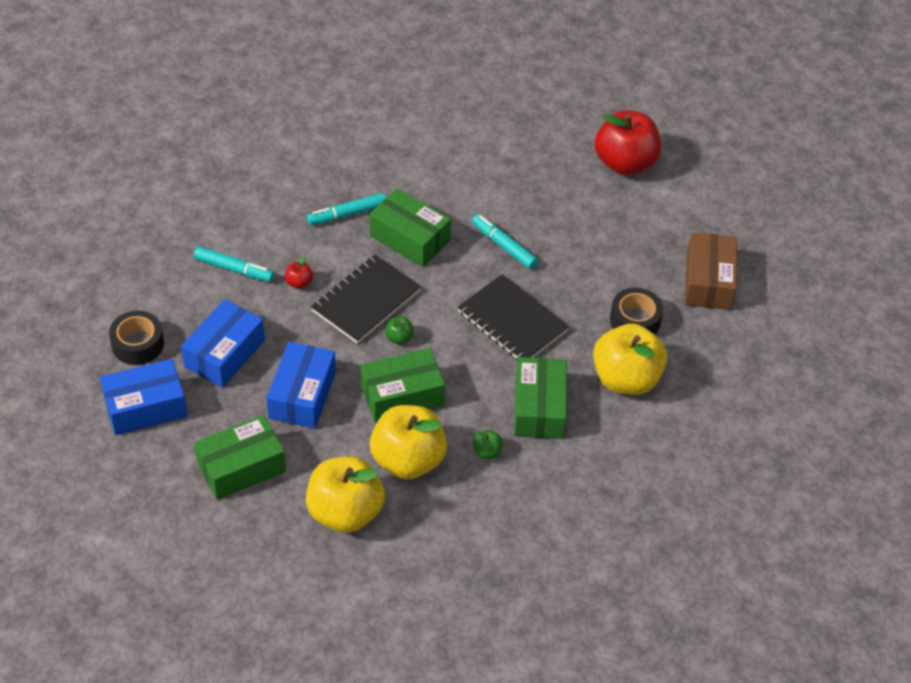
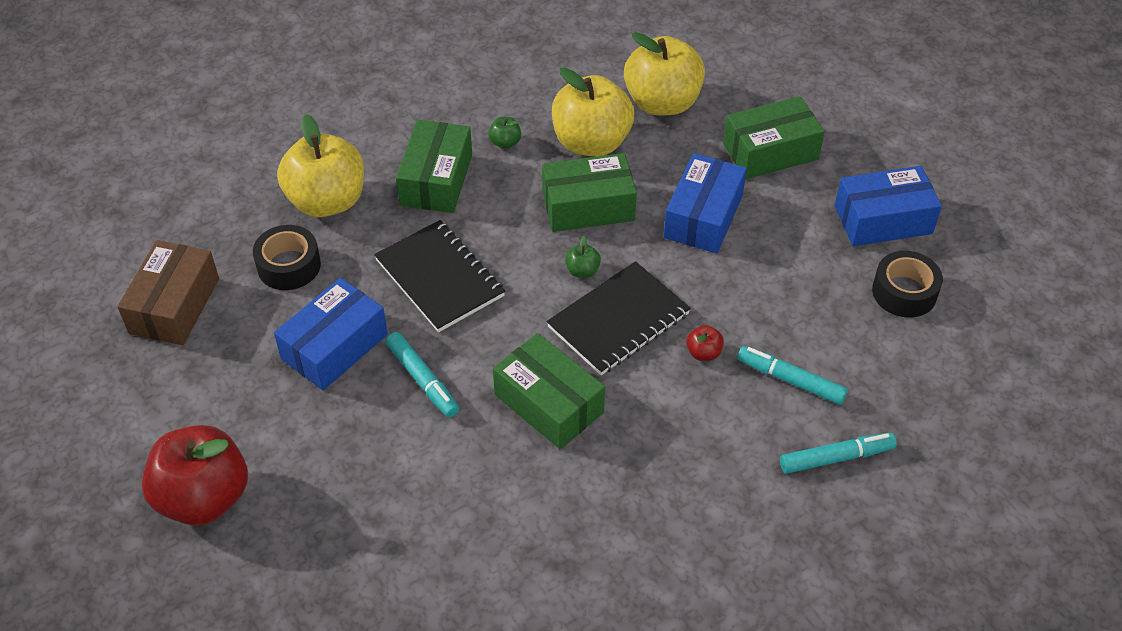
camera: 170 degrees left, 0 degrees up
blue box [181,299,265,388] -> blue box moved to [274,278,388,390]
turquoise marker [307,193,386,225] -> turquoise marker moved to [780,433,896,473]

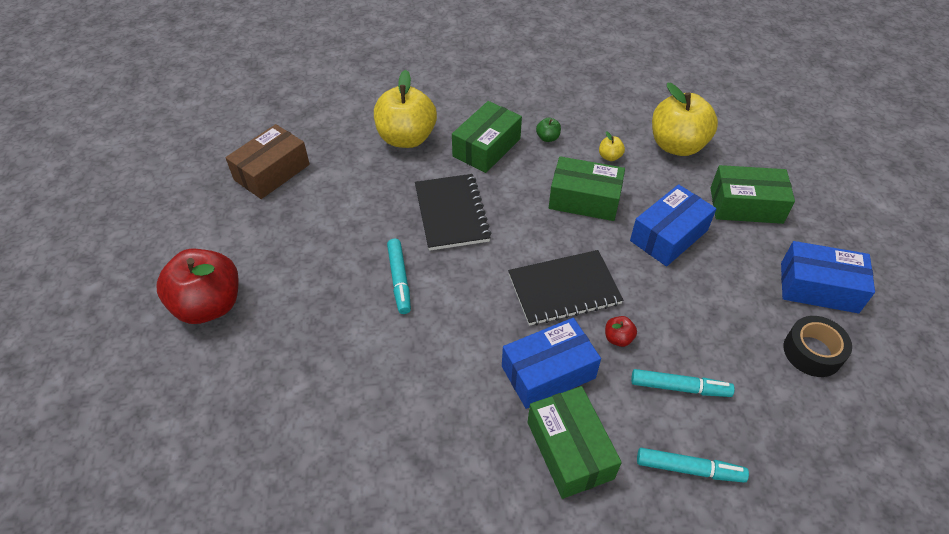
camera: 25 degrees right, 0 degrees up
black tape [253,225,321,290] -> none
blue box [274,278,388,390] -> blue box moved to [502,318,601,409]
green box [493,333,605,449] -> green box moved to [528,386,622,499]
yellow apple [552,67,635,157] -> yellow apple [599,131,625,161], size x0.40
green apple [565,236,601,278] -> none
turquoise marker [737,346,848,405] -> turquoise marker turned 135 degrees clockwise [631,369,735,397]

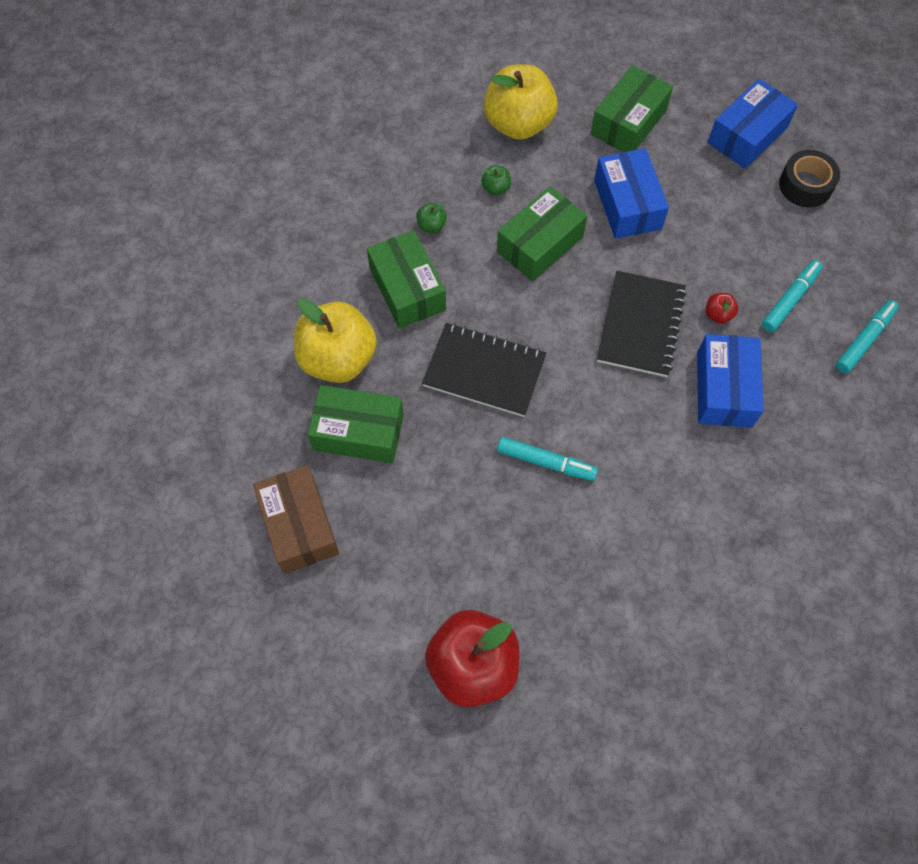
camera: 60 degrees left, 15 degrees up
green box [528,386,622,499] -> green box moved to [307,385,404,463]
yellow apple [599,131,625,161] -> green apple [481,165,511,195]

